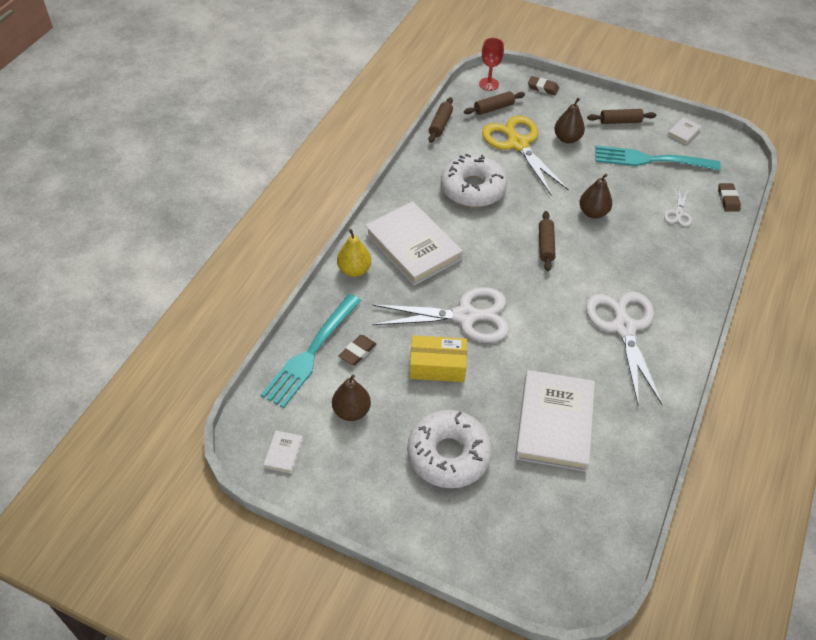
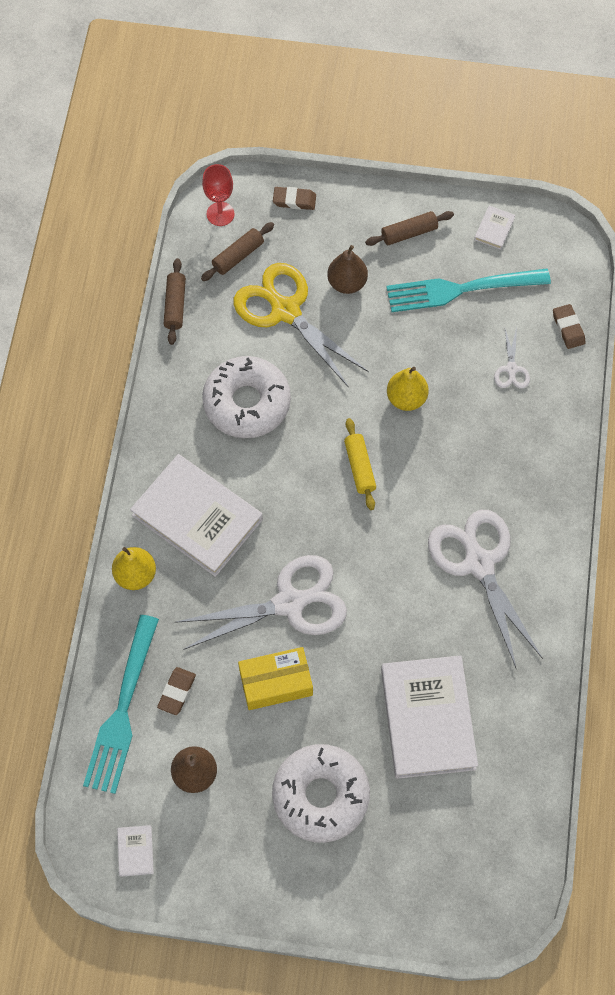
camera: 15 degrees left, 15 degrees up
brown rolling pin [539,211,556,271] -> yellow rolling pin [344,418,376,510]
brown pear [579,174,612,219] -> yellow pear [387,367,429,411]

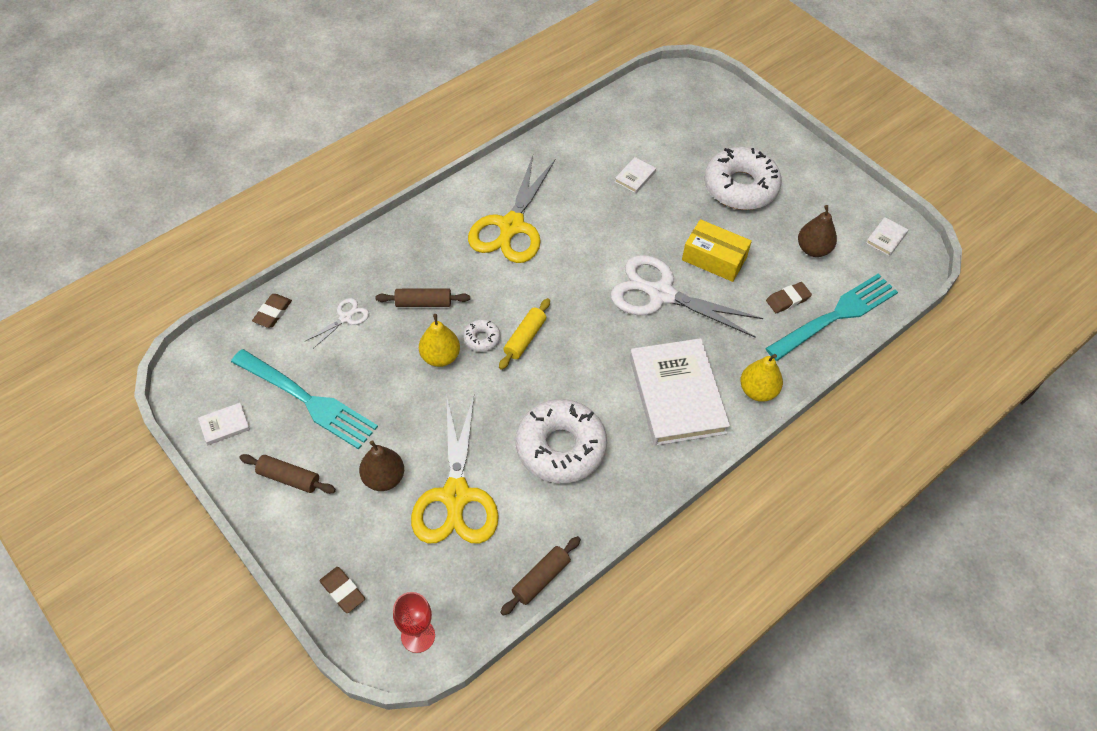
camera: 140 degrees left, 10 degrees down
brown rolling pin [201,222,274,281] -> brown rolling pin moved to [375,289,470,307]
white book [381,655,478,779] -> white book [615,157,656,193], size x0.40
white scissors [428,510,543,668] -> yellow scissors [468,156,555,263]
none -> white donut [463,319,500,352]

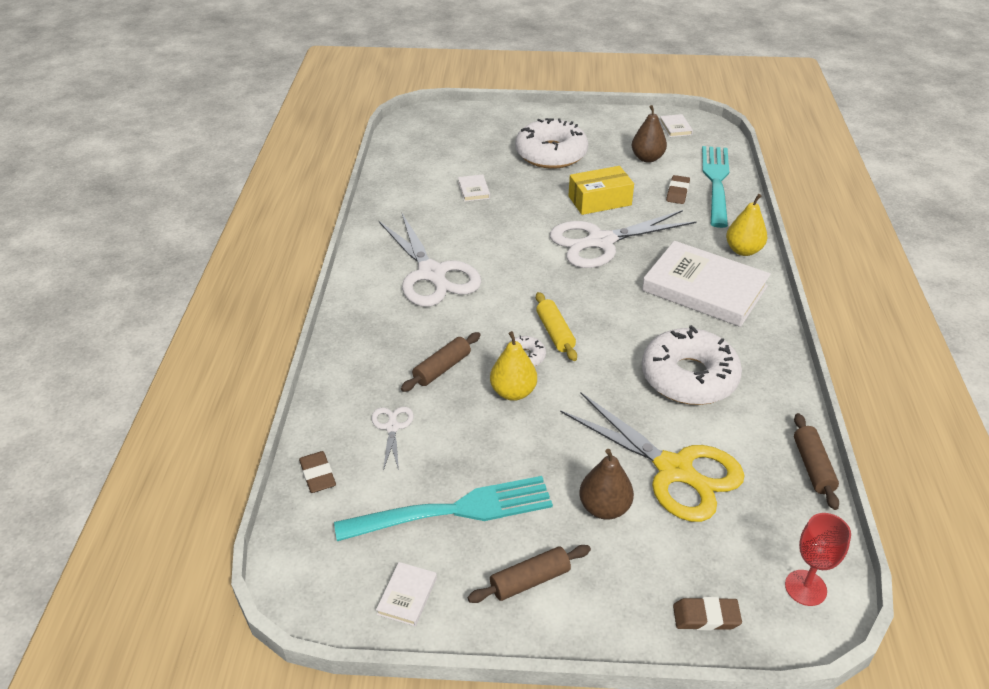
camera: 45 degrees left, 15 degrees down
yellow scissors [468,156,555,263] -> white scissors [378,214,481,307]

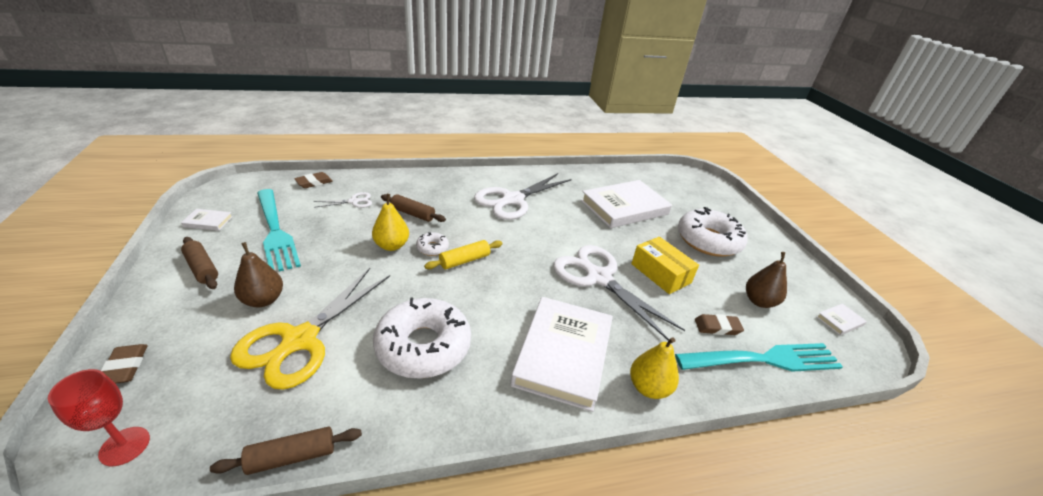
camera: 70 degrees right, 5 degrees down
white book [458,174,490,202] -> white book [581,180,672,228], size x2.49

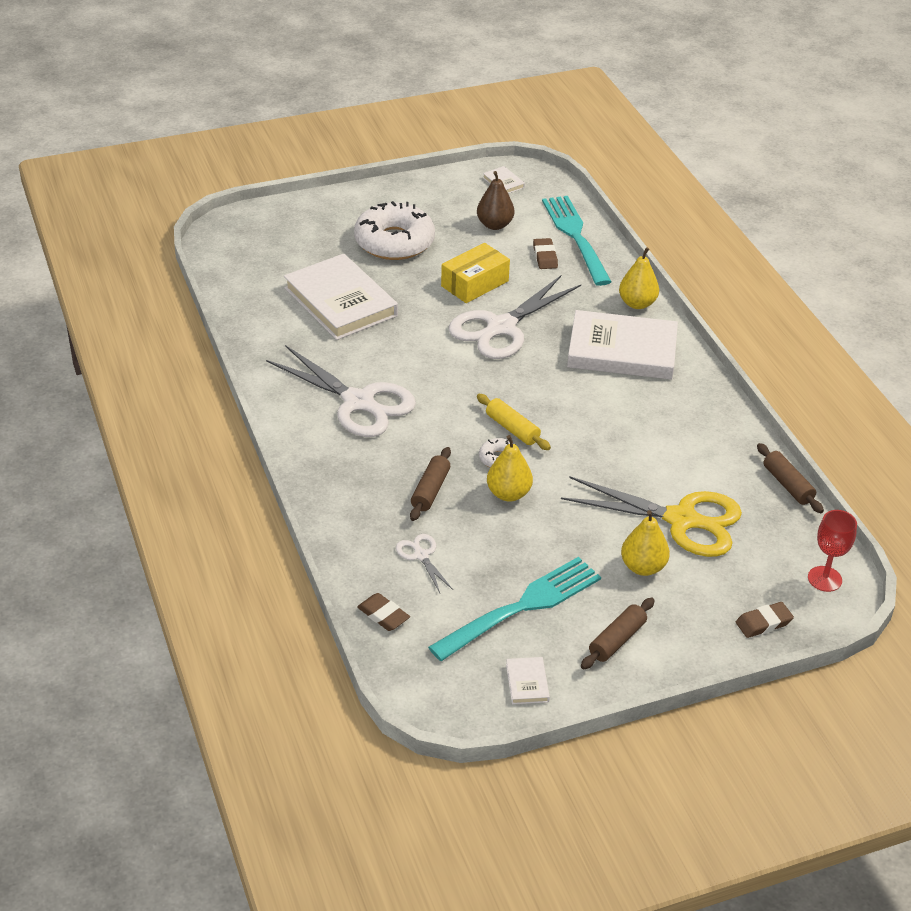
camera: 95 degrees left, 5 degrees up
brown pear [234,242,283,307] -> yellow pear [621,510,670,576]
white donut [373,297,471,379] -> none

